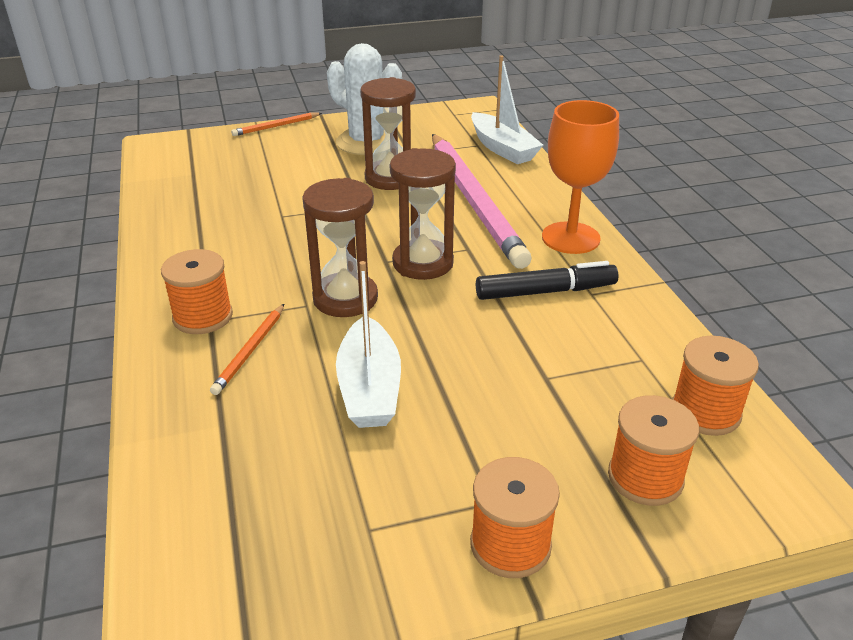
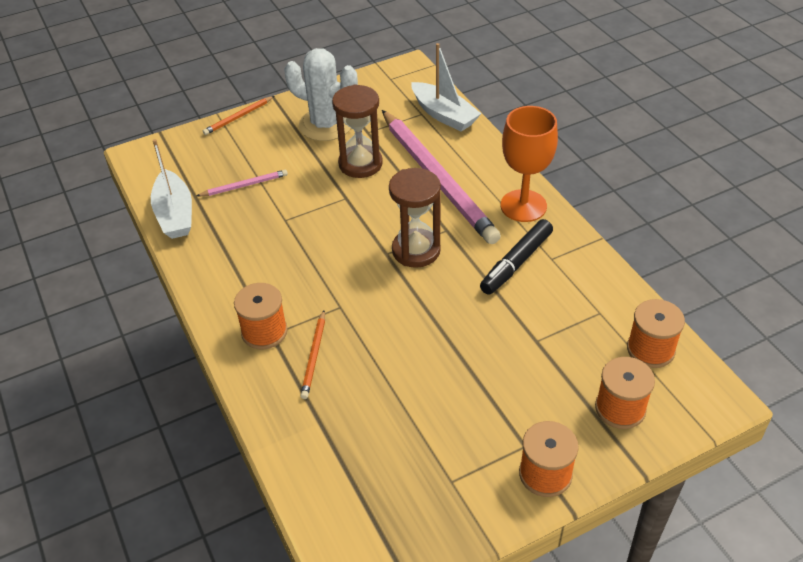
camera: 10 degrees left, 10 degrees up
brown hourglass [302,178,378,317] -> none
white boat [336,261,401,428] -> white boat moved to [151,139,192,239]
black marker [476,261,619,300] -> black marker turned 150 degrees clockwise [480,219,553,295]
none -> pink pencil [196,170,288,196]

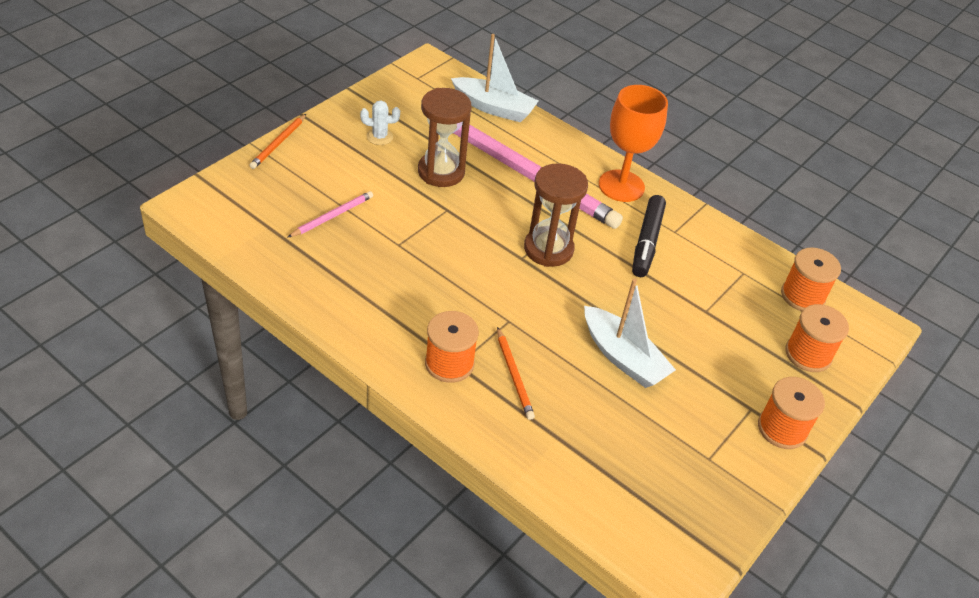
camera: 30 degrees left, 0 degrees up
white boat [151,139,192,239] -> white boat moved to [584,278,676,388]
white cactus [284,48,358,141] -> white cactus [360,101,400,145], size x0.45

